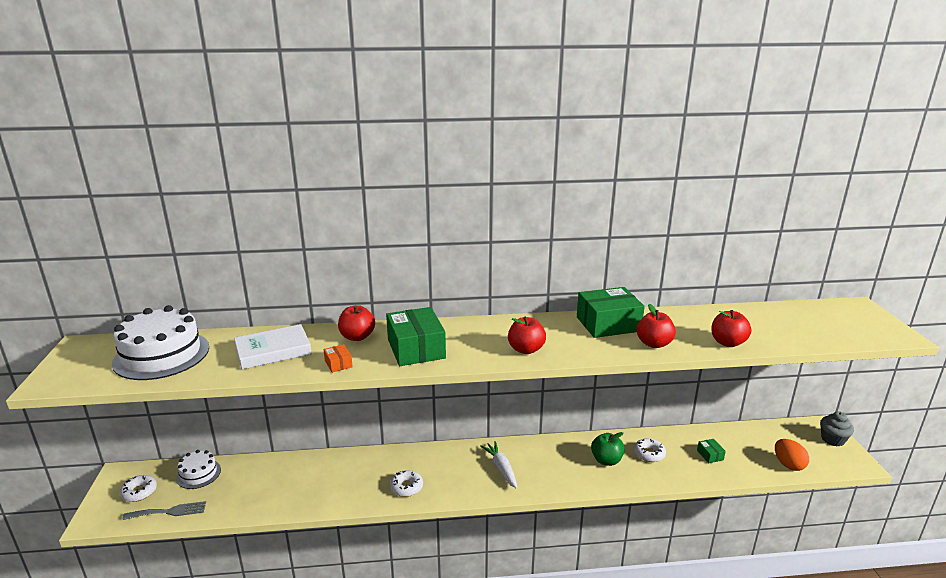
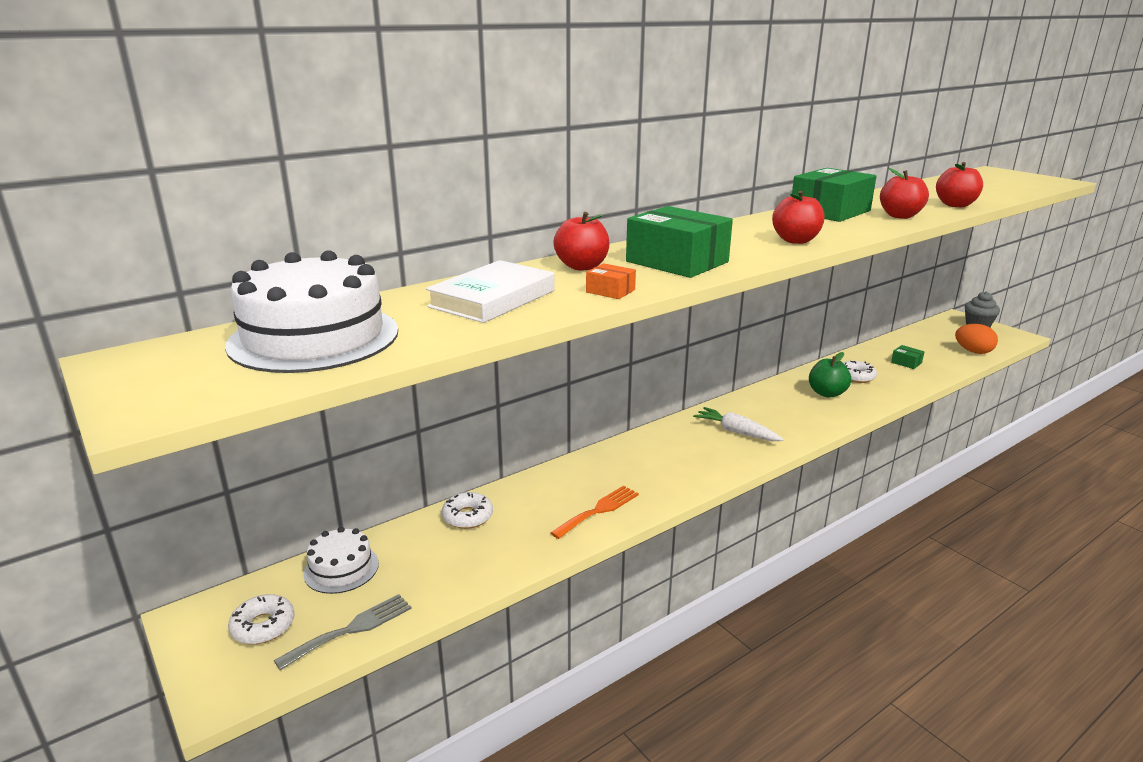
camera: 30 degrees left, 0 degrees up
white donut [390,470,423,497] -> white donut moved to [442,492,493,529]
none -> orange fork [550,486,639,539]

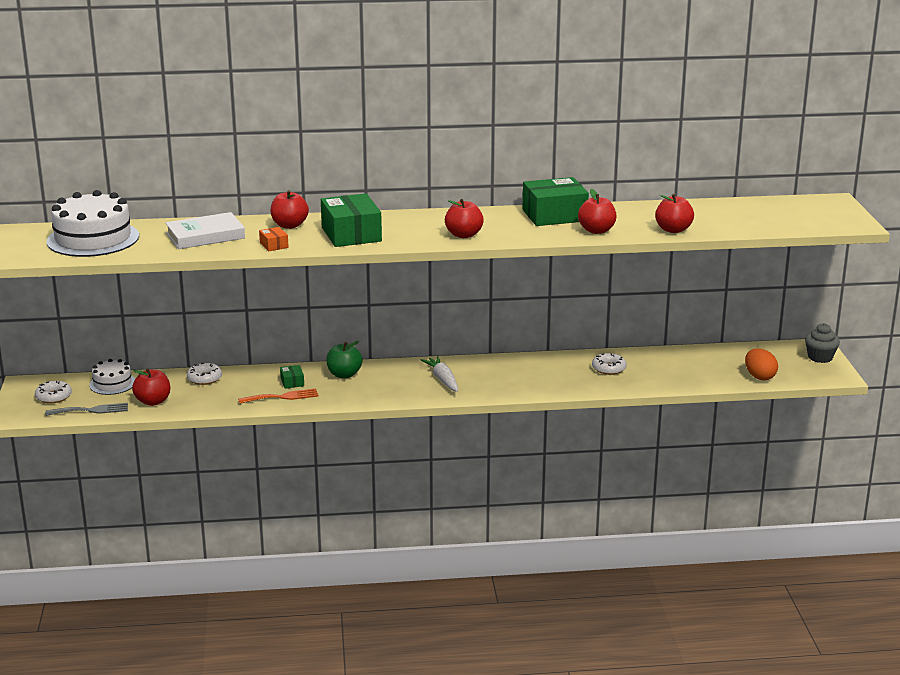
camera: 30 degrees right, 0 degrees up
green apple [809,352,851,398] -> green apple moved to [326,341,362,378]
green box [891,345,925,369] -> green box moved to [280,365,304,389]
none -> red apple [132,368,170,406]

